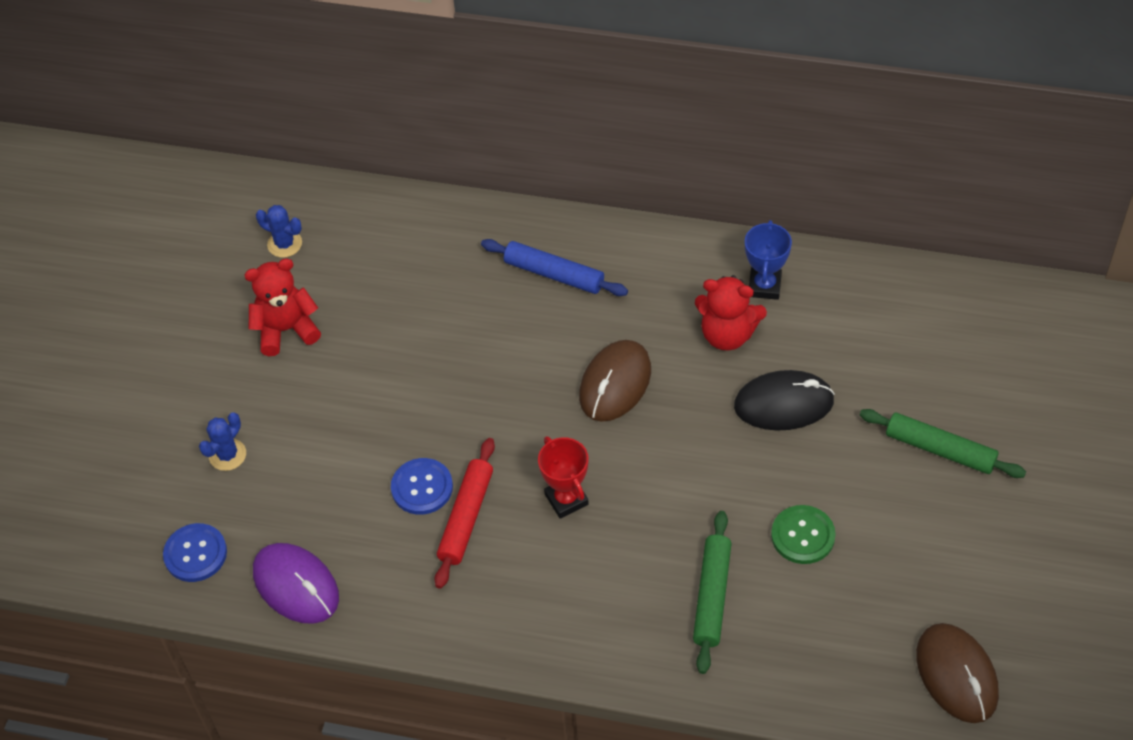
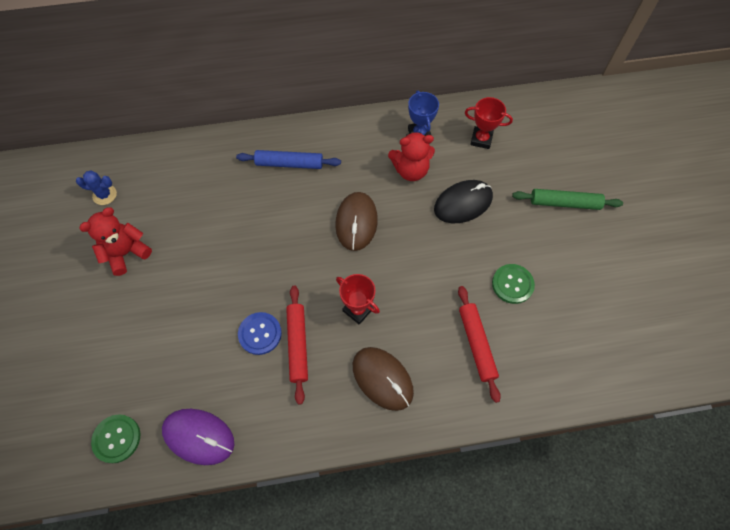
camera: 25 degrees left, 10 degrees up
blue button [163,523,227,582] -> green button [91,414,140,463]
blue cactus [199,412,246,471] -> none
green rolling pin [693,511,731,674] -> red rolling pin [458,286,501,403]
brown mouse [916,623,999,723] -> brown mouse moved to [353,347,414,411]
none -> red trophy [465,97,513,149]

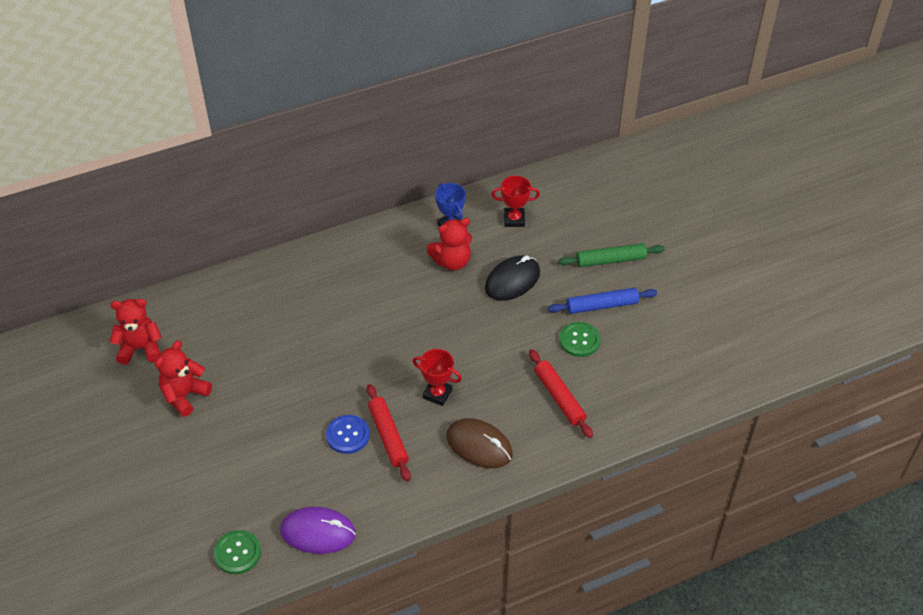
camera: 15 degrees left, 15 degrees down
blue cactus [76,170,117,205] -> red teddy bear [110,299,162,365]
blue rolling pin [236,150,341,169] -> blue rolling pin moved to [548,288,657,314]
brown mouse [335,192,378,251] -> none

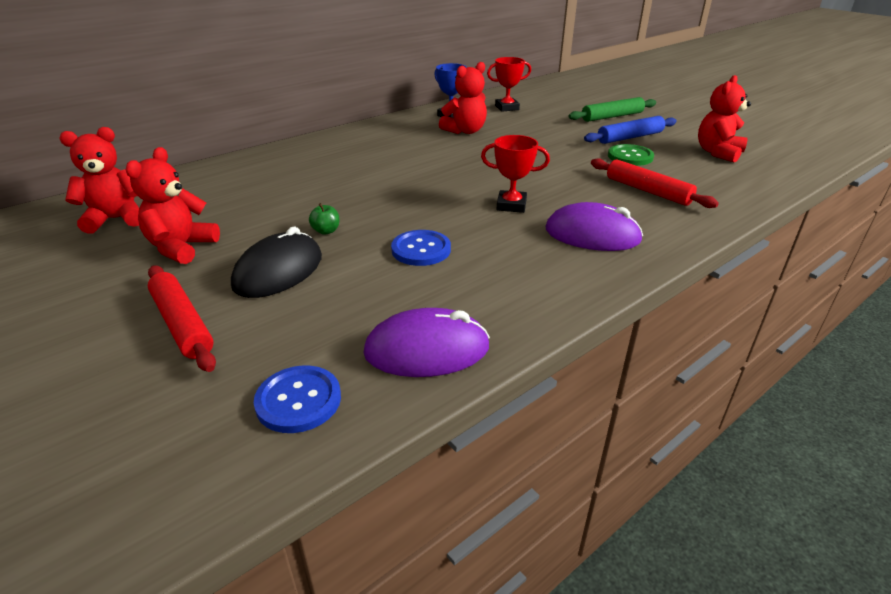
camera: 15 degrees left, 15 degrees down
green button [214,530,261,574] -> blue button [254,365,341,433]
red rolling pin [367,384,411,482] -> red rolling pin moved to [148,265,216,372]
brown mouse [447,418,512,468] -> purple mouse [546,202,643,251]
black mouse [485,255,540,301] -> black mouse moved to [231,226,322,298]
none -> green apple [309,203,339,235]
none -> red teddy bear [698,75,751,162]

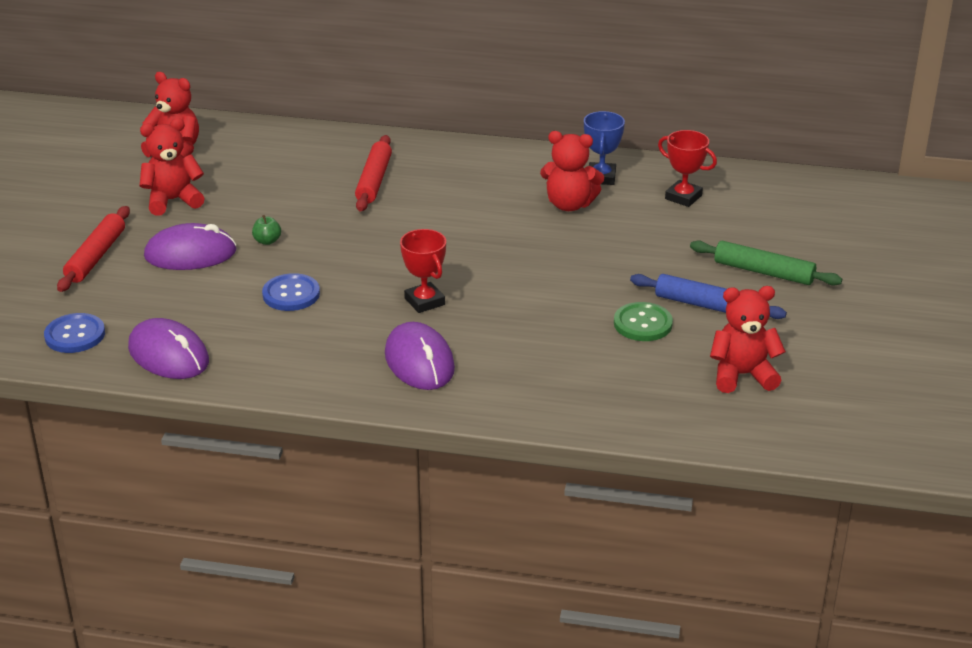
camera: 50 degrees right, 0 degrees up
black mouse [231,226,322,298] -> purple mouse [144,223,237,270]
red rolling pin [591,158,719,208] -> red rolling pin moved to [355,135,392,211]

